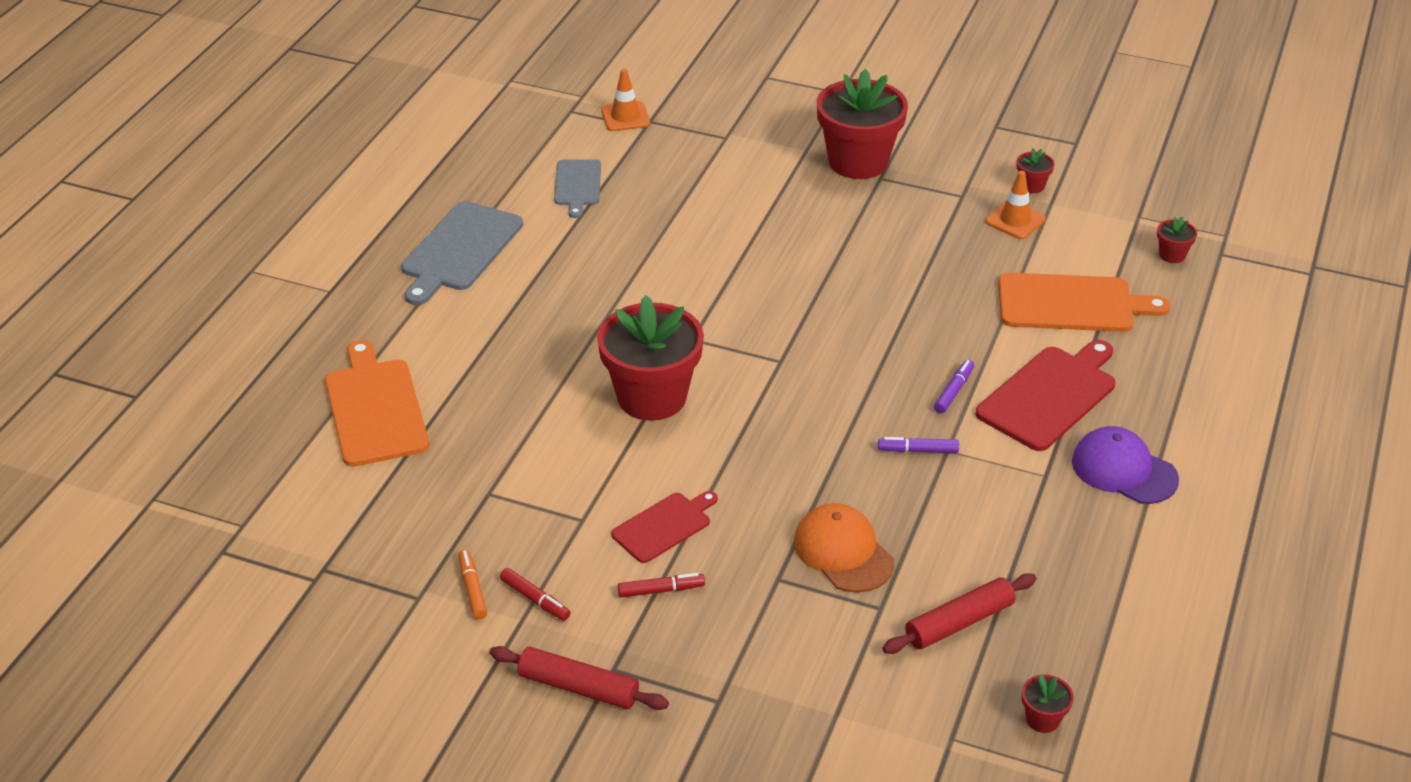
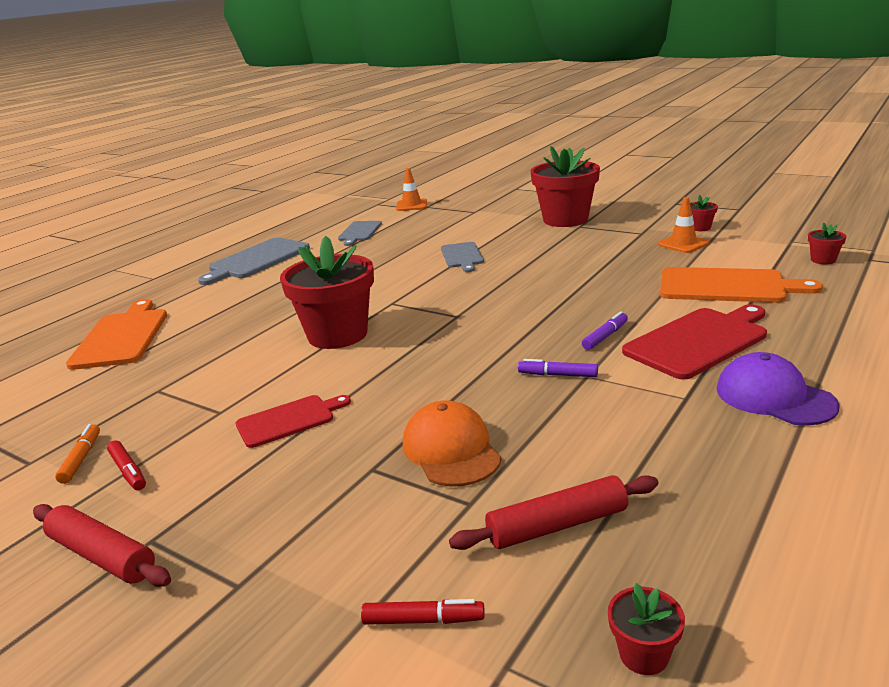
camera: 15 degrees right, 15 degrees down
red marker [618,573,705,598] -> red marker moved to [361,599,485,625]
none -> grey cutting board [441,242,484,272]

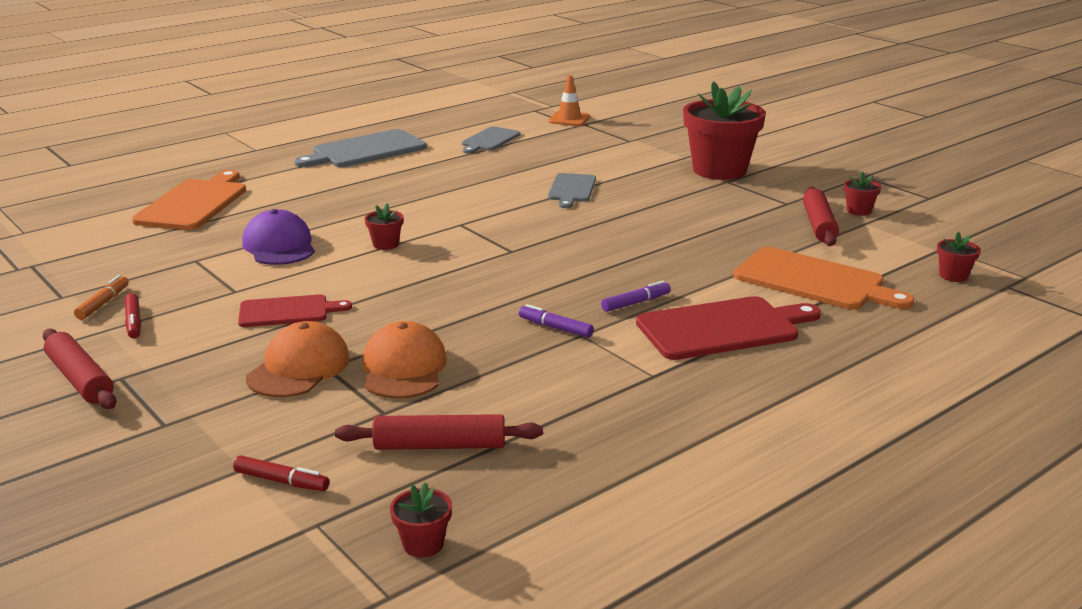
camera: 15 degrees right, 0 degrees up
red flower pot [280,236,374,349] -> red flower pot [364,203,404,250], size x0.41
orange traffic cone [658,197,709,253] -> red rolling pin [803,186,839,246]
purple cap [716,352,840,426] -> purple cap moved to [242,209,315,265]
none -> orange cap [246,321,350,397]

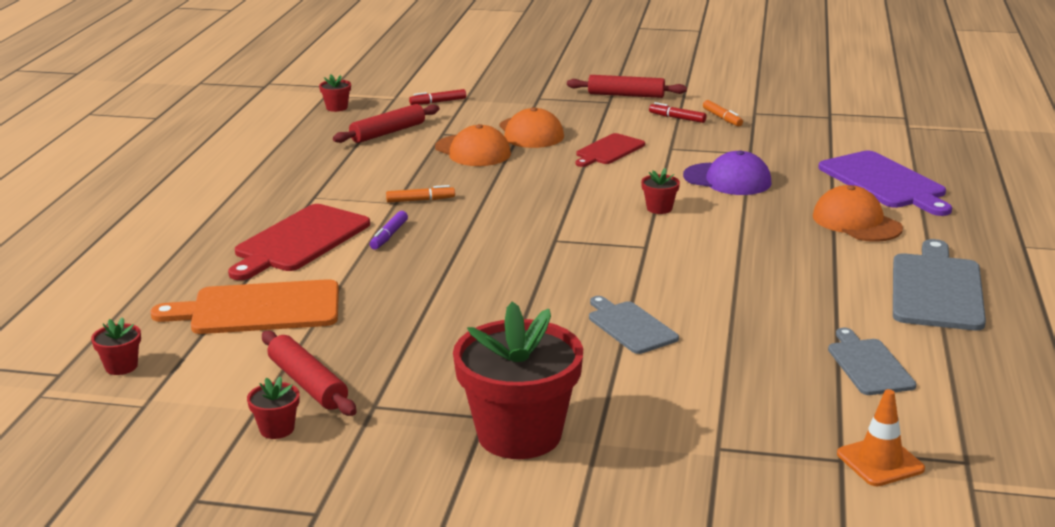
camera: 140 degrees right, 0 degrees up
orange cutting board [132,170,246,230] -> purple cutting board [818,151,952,216]
purple marker [519,304,594,338] -> orange marker [386,185,455,203]
none -> orange cap [813,185,903,242]

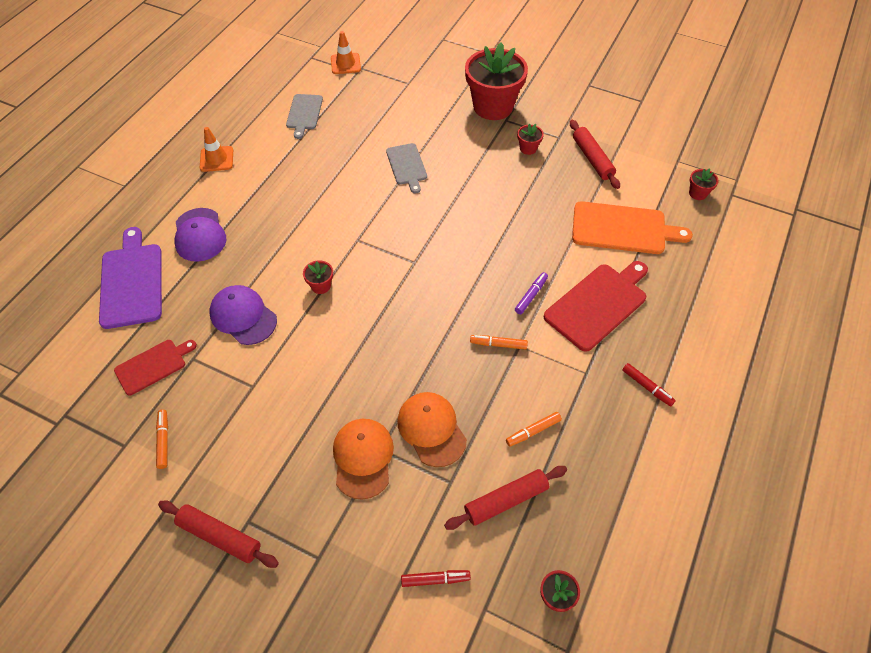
camera: 165 degrees left, 30 degrees up
red flower pot [247,376,299,439] -> red flower pot moved to [517,124,544,155]
red cutting board [575,133,645,167] -> red cutting board moved to [114,340,197,396]
red marker [649,102,706,123] -> red marker moved to [622,363,676,406]
orange cap [813,185,903,242] -> purple cap [174,208,226,262]
grey cutting board [893,239,986,330] -> orange traffic cone [199,127,233,172]
none -> orange marker [506,412,562,447]

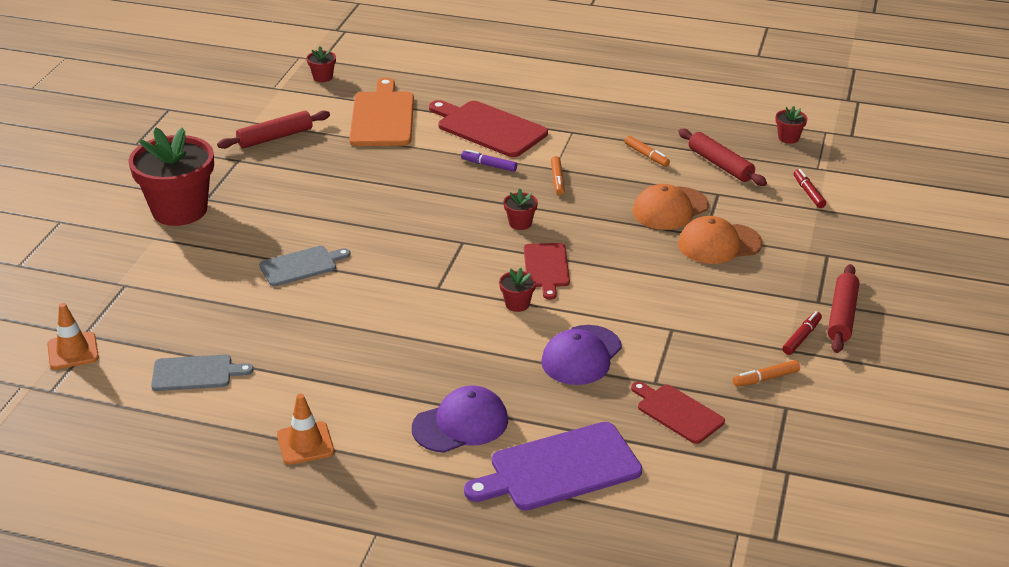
camera: 100 degrees left, 20 degrees down
red flower pot [517,124,544,155] -> red flower pot moved to [503,189,538,230]
red marker [622,363,676,406] -> red marker moved to [782,311,822,355]
none -> red cutting board [524,243,570,300]

